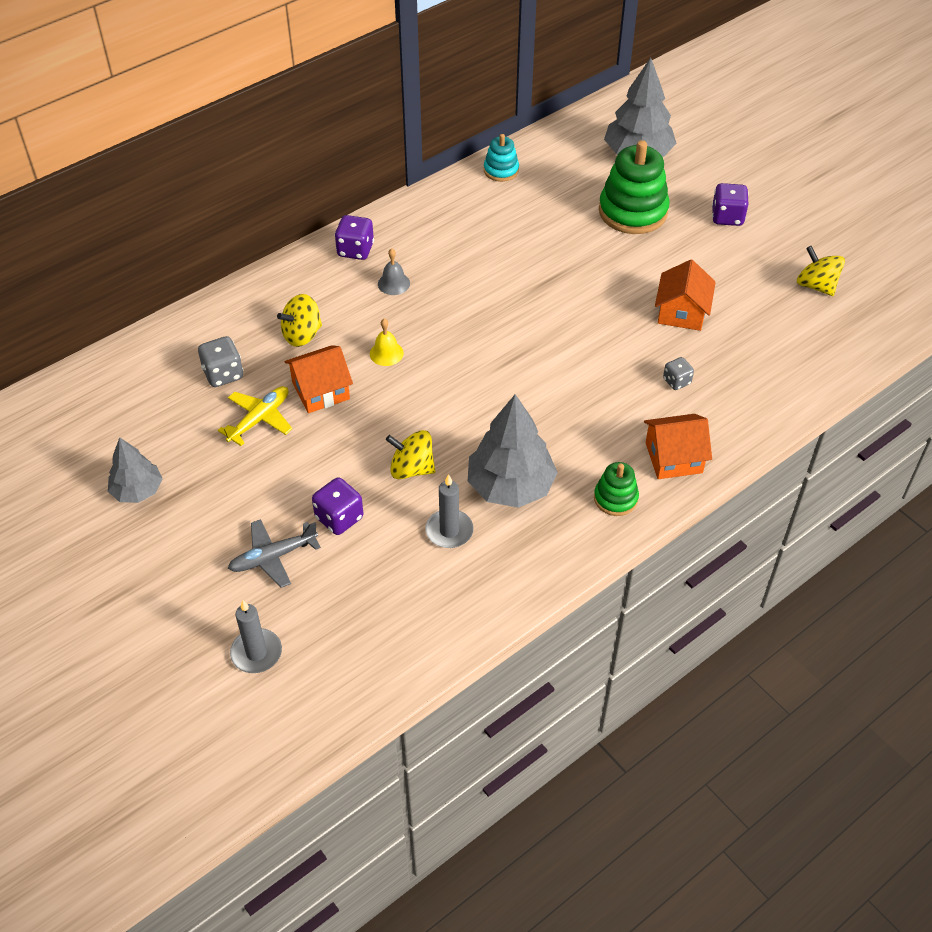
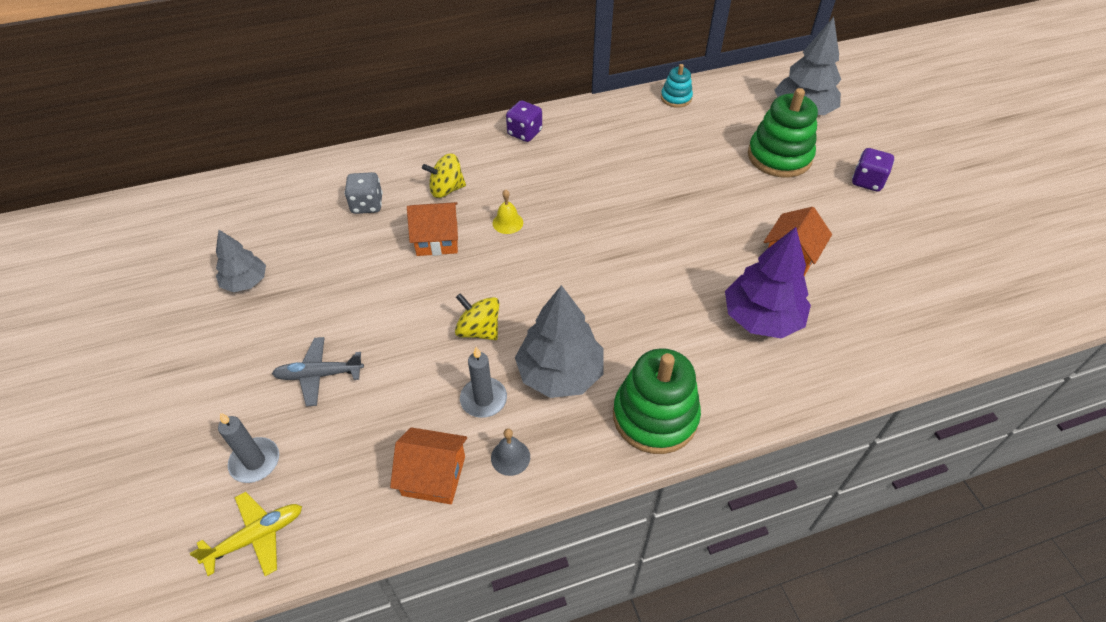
camera: 20 degrees right, 0 degrees up
yellow plane [218,386,292,446] -> yellow plane moved to [190,492,302,576]
purple dice [312,477,363,535] -> none
grey bell [378,248,410,295] -> grey bell moved to [491,428,530,476]
green stacking toy [594,462,639,516] -> green stacking toy [613,348,701,454], size x1.89
orange house [644,414,712,479] -> orange house moved to [390,427,467,504]
grey dice [663,357,694,390] -> purple tree [725,227,811,339]
yellow spinning top [797,246,845,296] -> none

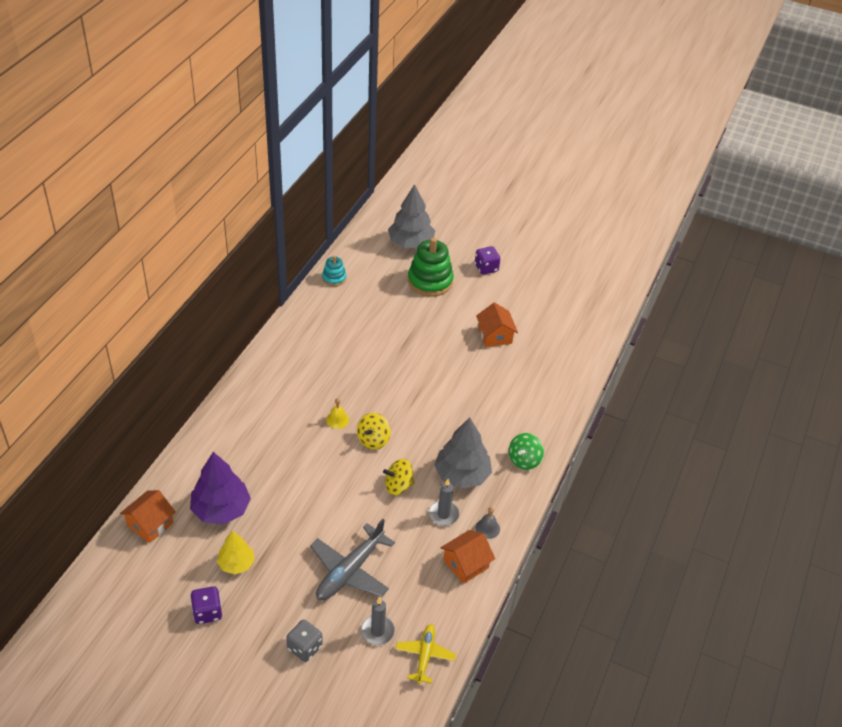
camera: 50 degrees left, 5 degrees down
grey tree [216,230,266,292] -> yellow tree [217,530,255,574]
grey plane [272,337,364,407] -> grey plane [310,519,395,600], size x1.62
grey dice [344,172,383,214] -> grey dice moved to [286,620,323,662]
orange house [407,202,458,256] -> orange house moved to [120,490,176,543]
yellow spinning top [422,153,466,198] -> yellow spinning top moved to [357,413,391,449]
purple dice [506,100,542,142] -> purple dice moved to [190,586,222,624]
green stacking toy [613,348,701,454] -> green spinning top [509,433,544,470]
purple tree [725,227,811,339] -> purple tree moved to [190,452,251,525]

